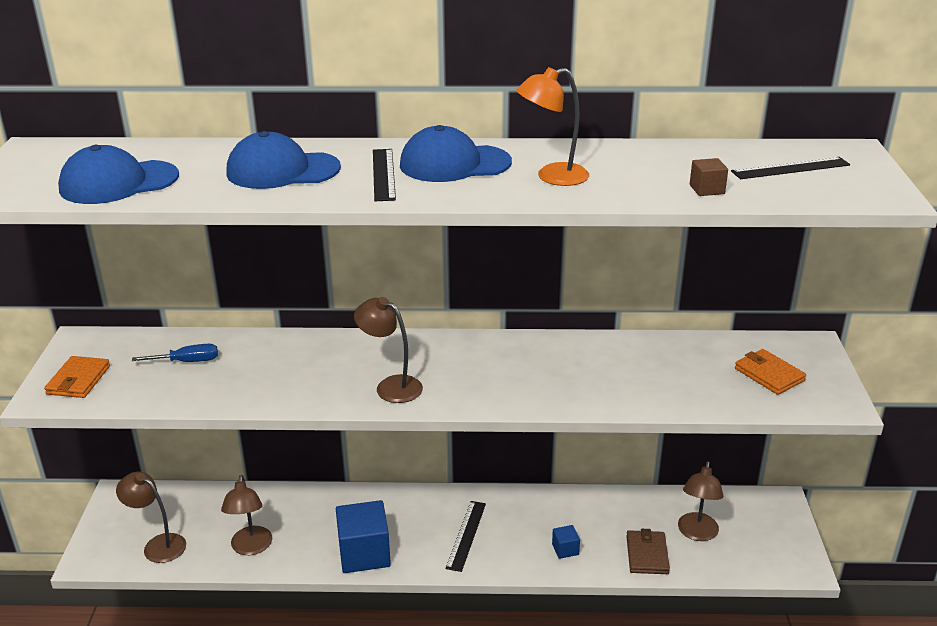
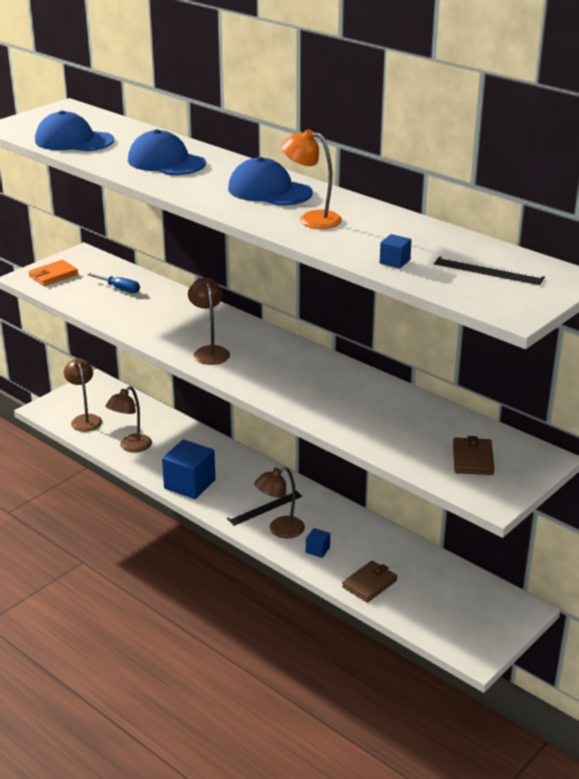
camera: 40 degrees right, 0 degrees up
black ruler [373,149,396,201] -> none
brown lamp [678,461,723,541] -> brown lamp moved to [254,466,305,539]
brown cube [690,158,728,196] -> blue cube [380,234,411,268]
orange wallet [735,349,806,395] -> brown wallet [453,436,494,475]

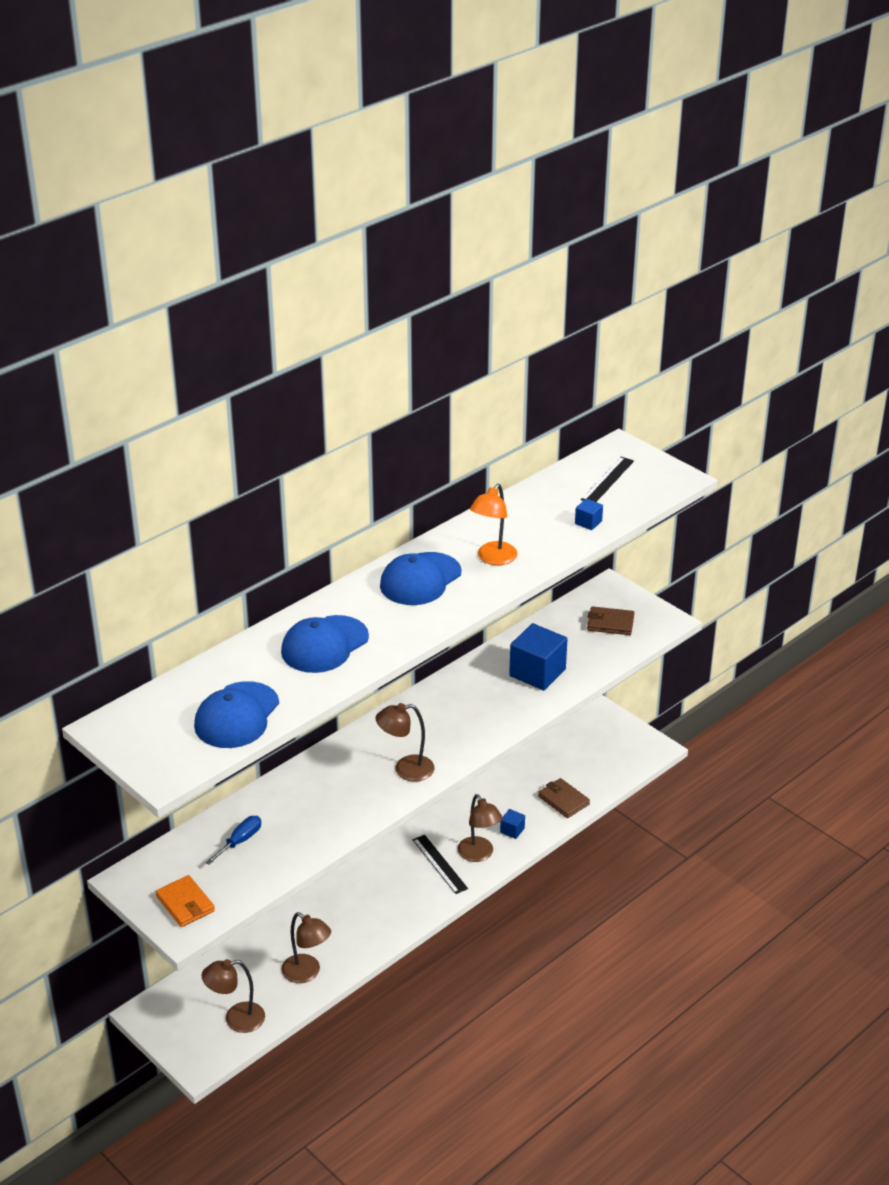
camera: 85 degrees left, 5 degrees up
blue cube [162,439,216,499] -> blue cube moved to [509,623,567,691]

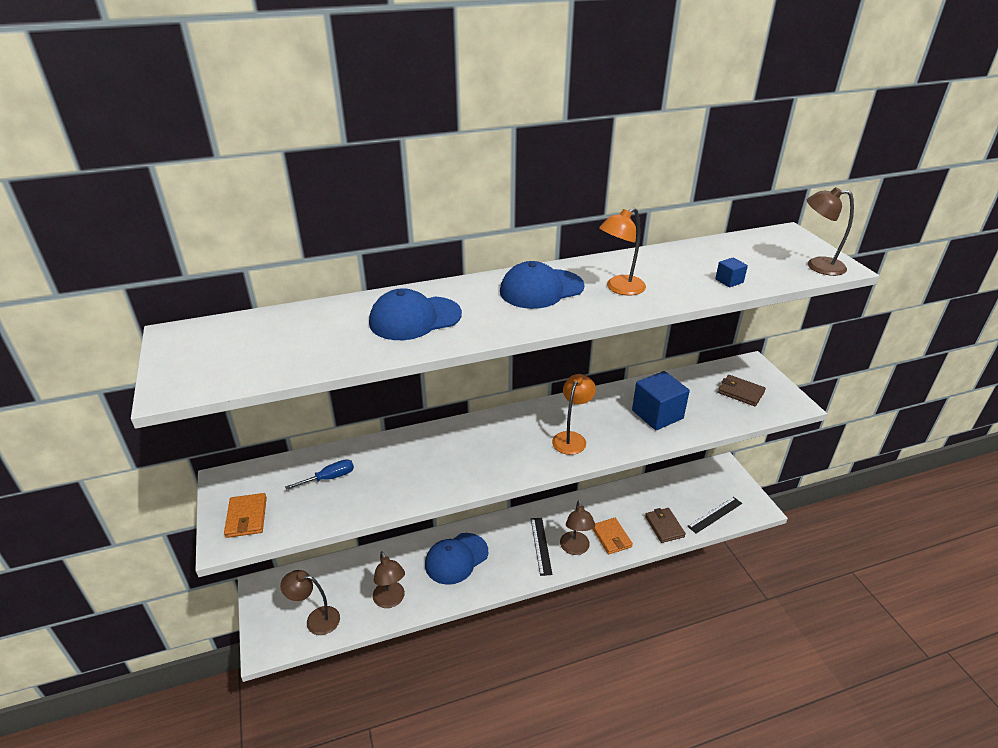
camera: 25 degrees right, 0 degrees up
blue cap [194,681,279,748] -> blue cap moved to [425,533,488,585]
brown lamp [376,703,435,782] -> brown lamp moved to [807,187,854,276]
blue cube [500,809,525,839] -> orange wallet [593,518,633,554]
black ruler [581,457,634,502] -> black ruler moved to [687,497,742,534]
none -> orange lamp [552,374,596,455]

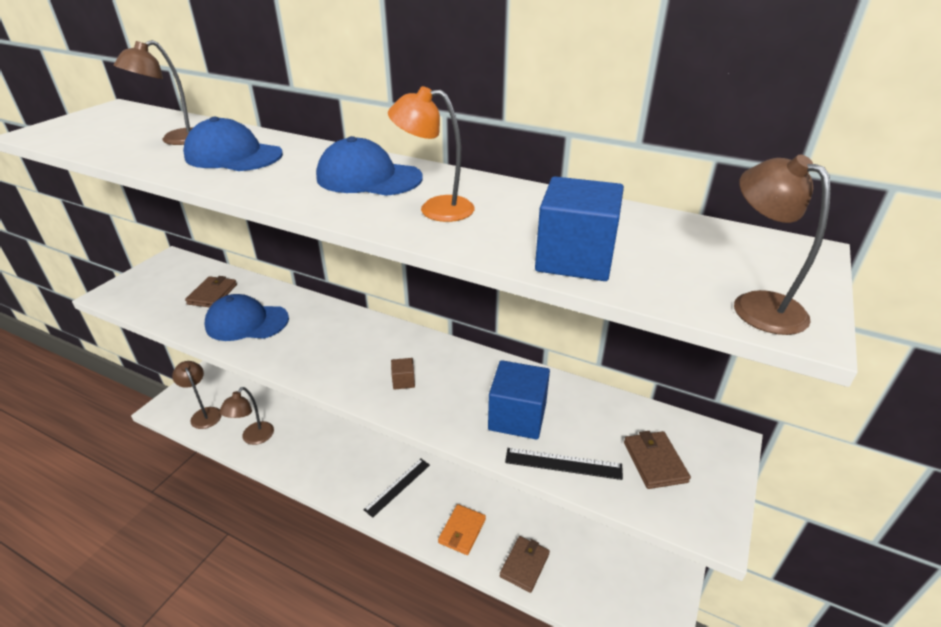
camera: 45 degrees right, 0 degrees up
orange wallet [224,493,267,538] -> none
blue screwdriver [285,459,354,490] -> brown wallet [185,276,237,308]
blue cap [425,533,488,585] -> blue cap moved to [205,294,289,341]
orange lamp [552,374,596,455] -> brown cube [391,358,415,390]
brown lamp [560,500,595,555] -> brown lamp moved to [114,40,193,145]
black ruler [687,497,742,534] -> black ruler moved to [505,448,623,480]
blue cube [715,257,748,287] -> blue cube [535,176,624,281], size x2.18

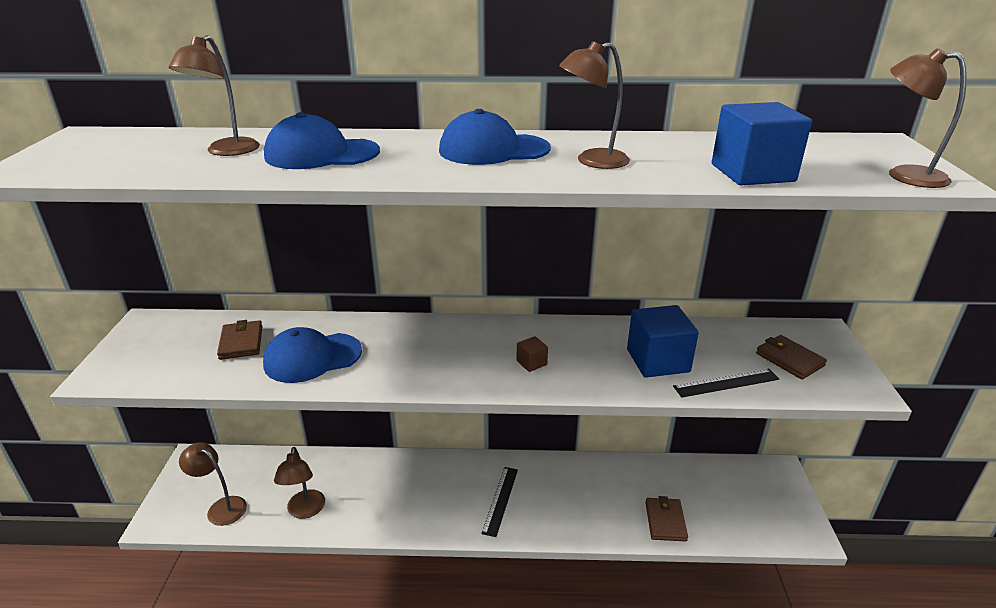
camera: 25 degrees left, 5 degrees down
orange lamp [388,86,475,222] -> brown lamp [559,41,630,169]
orange wallet [438,504,486,555] -> none

